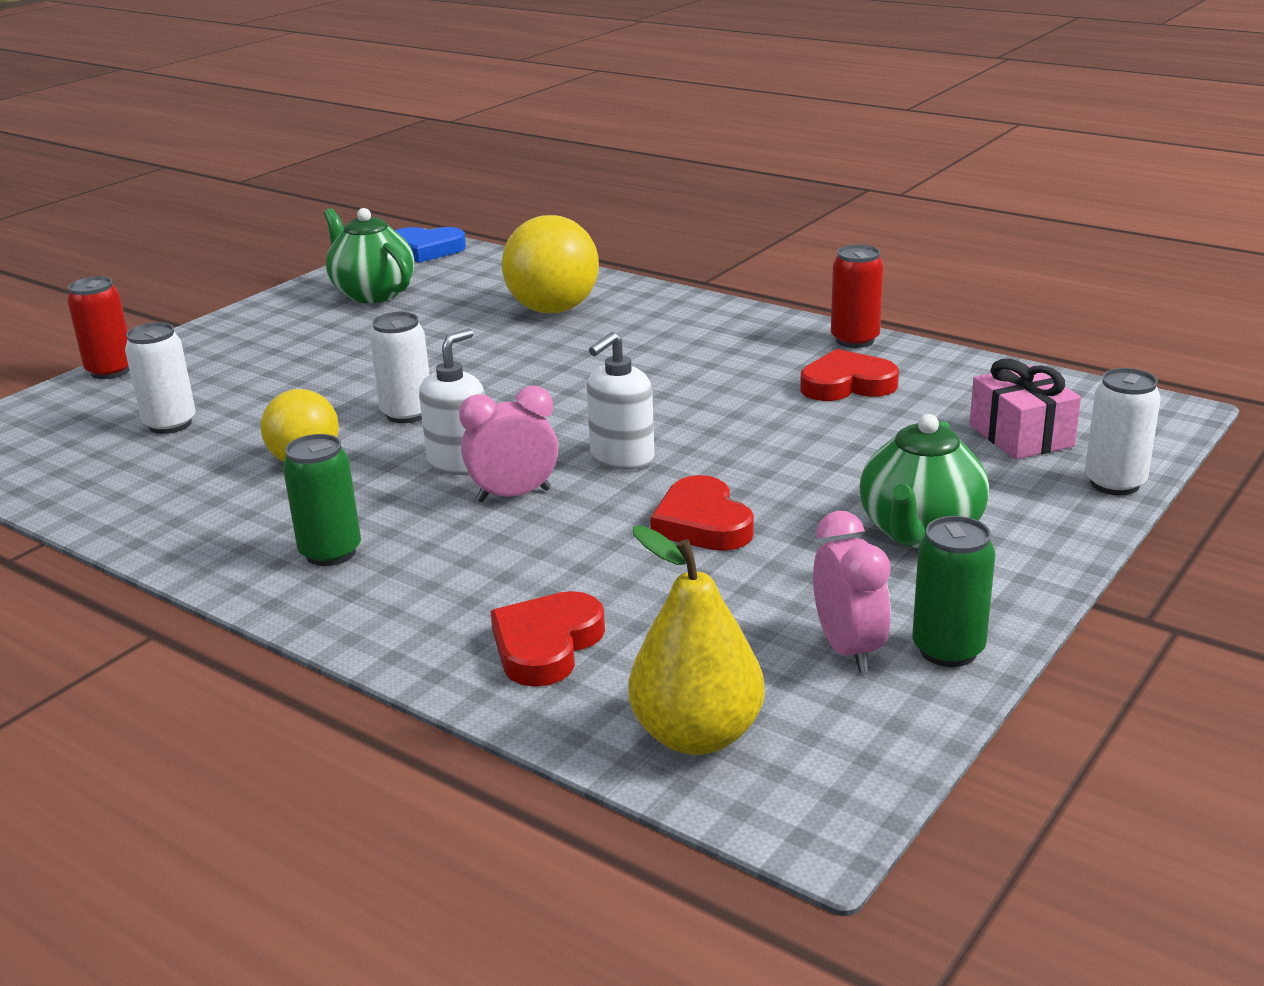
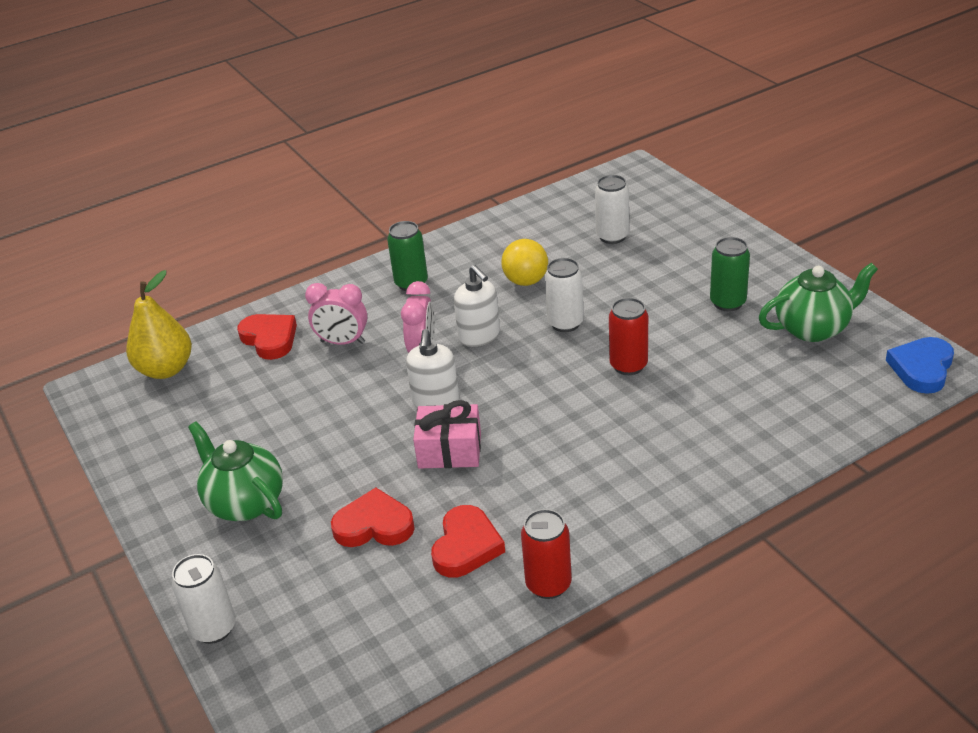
camera: 115 degrees right, 10 degrees up
red can [67,276,130,379] -> red can moved to [609,298,648,375]
yellow ball [502,215,599,314] -> none
white soap dispenser [587,332,654,470] -> white soap dispenser turned 150 degrees counterclockwise [406,329,459,408]
red heart [650,475,754,551] -> red heart moved to [331,488,415,547]
pink clock [813,511,891,673] -> pink clock moved to [305,283,367,345]
green can [912,516,995,667] -> green can moved to [710,237,750,312]
pink gift [969,359,1081,460] -> pink gift moved to [413,400,481,469]

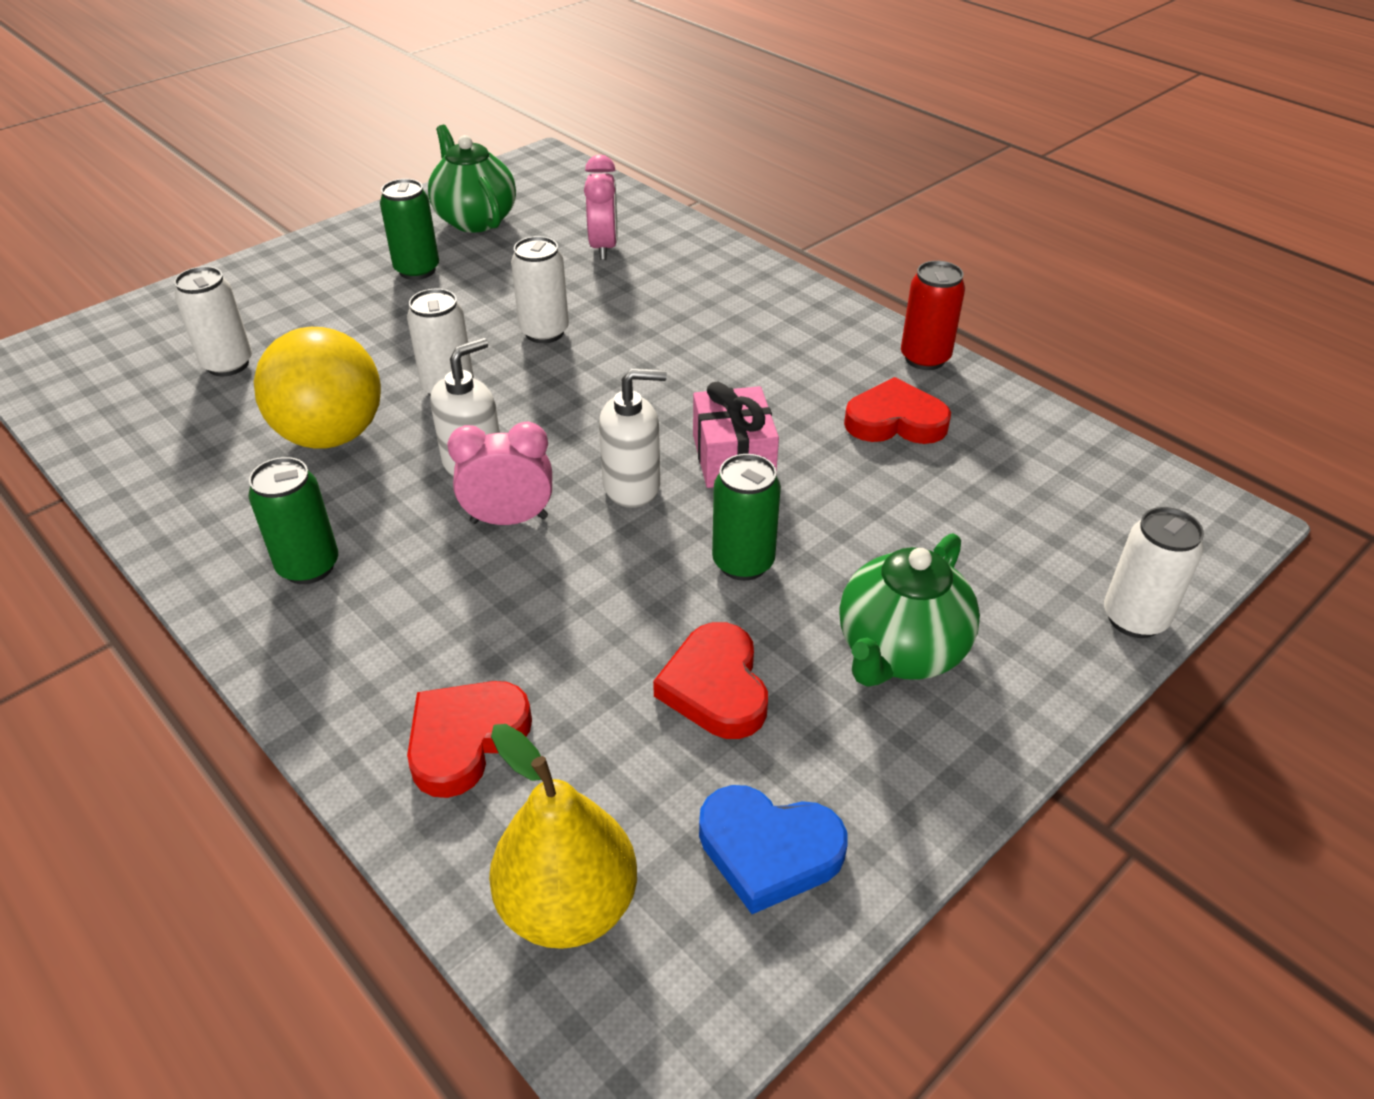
camera: 105 degrees left, 5 degrees up
pink clock [305,283,367,345] -> pink clock moved to [584,155,617,260]
red heart [331,488,415,547] -> red heart moved to [653,622,768,739]
yellow ball [501,239,548,286] -> yellow ball [254,327,381,449], size x1.56
red can [609,298,648,375] -> white can [511,236,569,343]
blue heart [886,337,954,394] -> blue heart moved to [699,785,847,914]
none -> green can [712,454,781,581]

